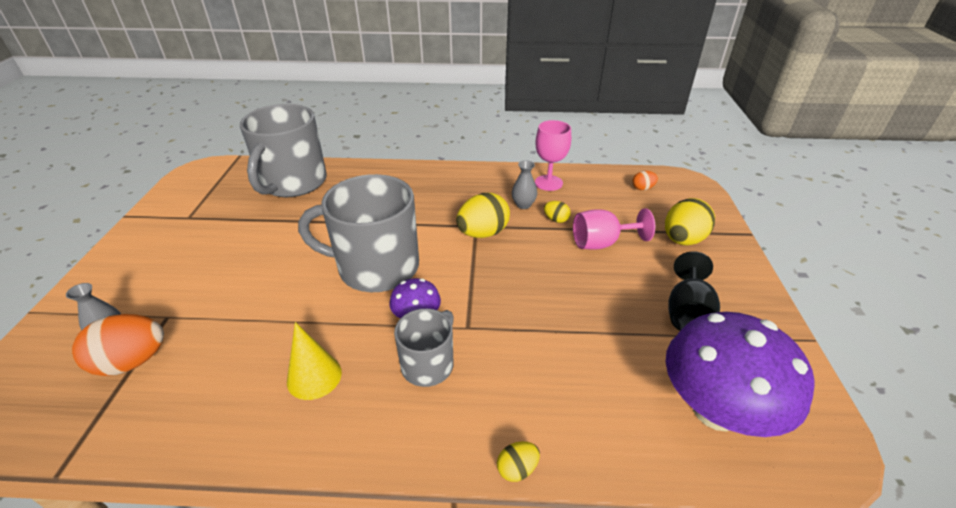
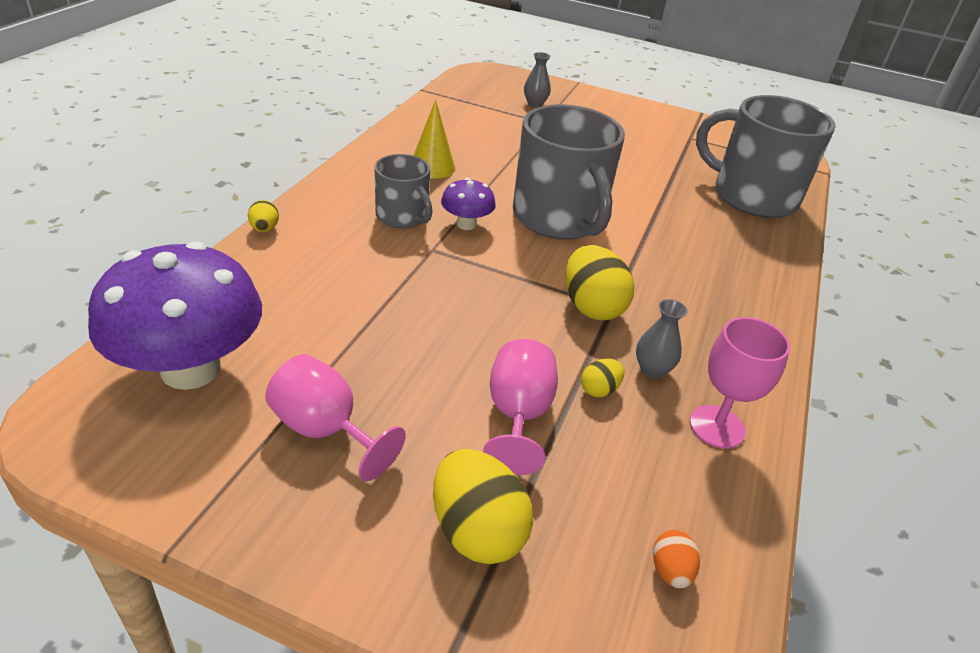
camera: 105 degrees right, 0 degrees up
orange egg [72,314,164,376] -> none
grey mug [298,174,419,292] -> grey mug turned 135 degrees clockwise [513,104,625,240]
black goblet [668,251,720,331] -> pink goblet [265,354,406,481]

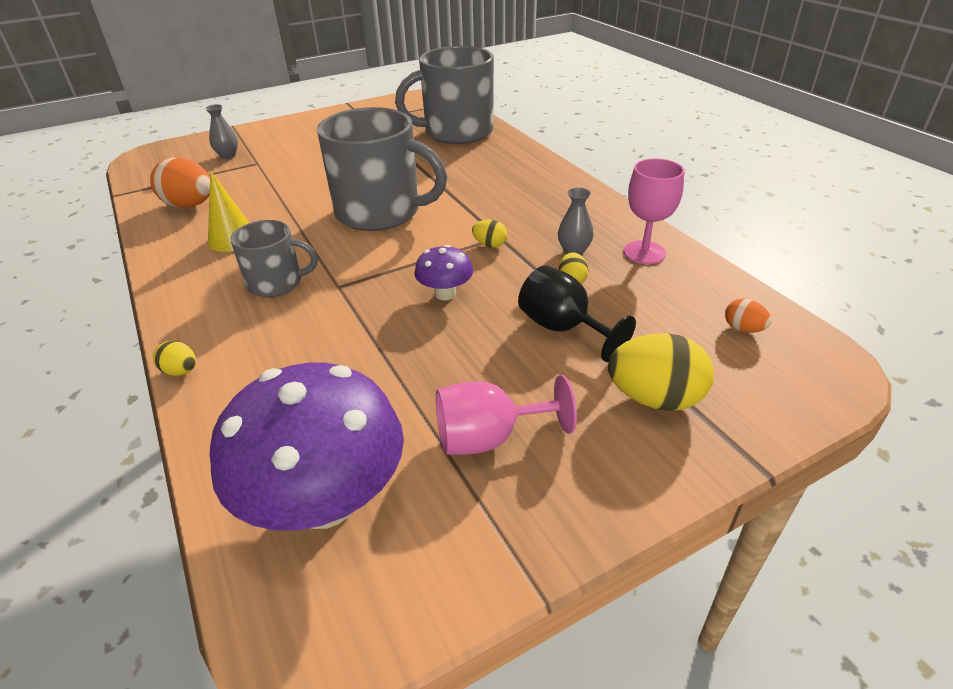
camera: 45 degrees left, 0 degrees up
purple mushroom [441,178,496,230] -> purple mushroom moved to [414,245,473,300]
pink goblet [483,339,558,475] -> black goblet [518,265,636,362]
yellow egg [565,245,634,320] -> yellow egg [472,220,507,248], size x0.50
none -> orange egg [150,158,210,208]

